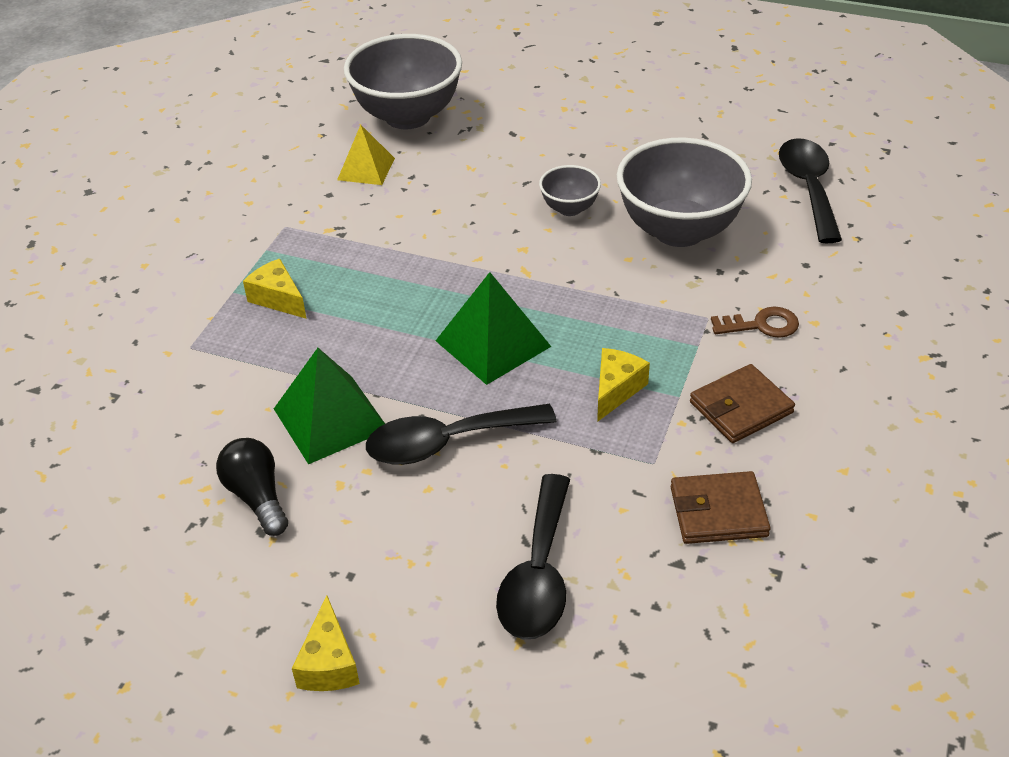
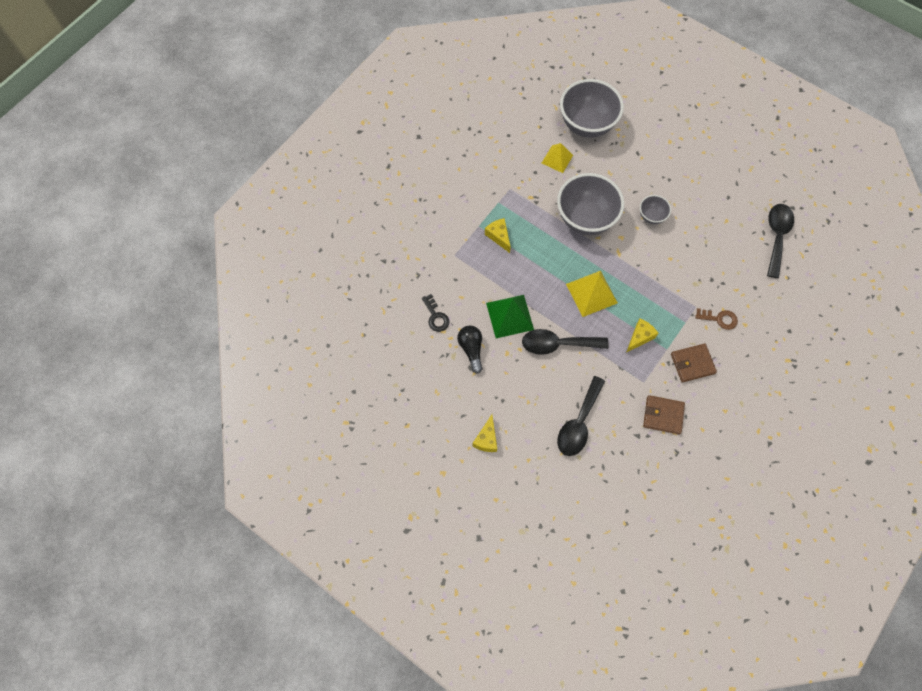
camera: 15 degrees right, 25 degrees up
green pyramid [436,272,551,385] -> yellow pyramid [566,271,618,317]
grey bowl [617,137,752,247] -> grey bowl moved to [557,173,624,235]
none -> black key [422,294,449,332]

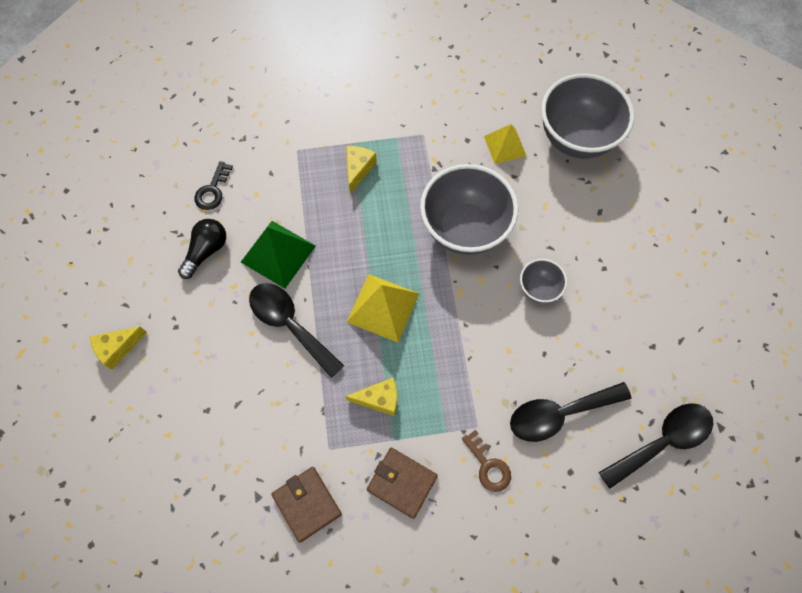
camera: 45 degrees right, 0 degrees up
black spoon [557,376,605,456] -> black spoon moved to [510,382,631,442]

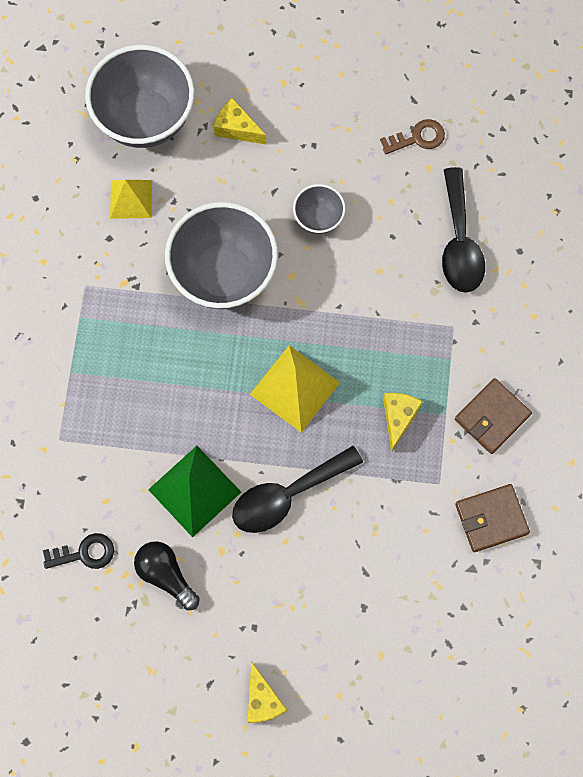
camera: 75 degrees left, 5 degrees up
black key [194,161,233,210] -> black key turned 45 degrees counterclockwise [43,533,114,569]
yellow cheese [346,146,377,194] -> yellow cheese moved to [214,98,266,144]
brown key [462,430,511,492] -> brown key moved to [380,119,445,155]
black spoon [599,403,714,489] -> none

